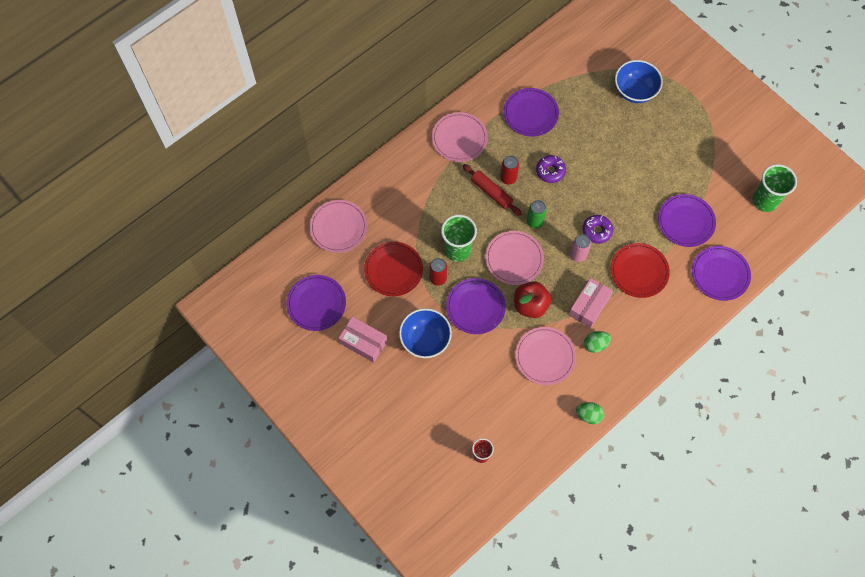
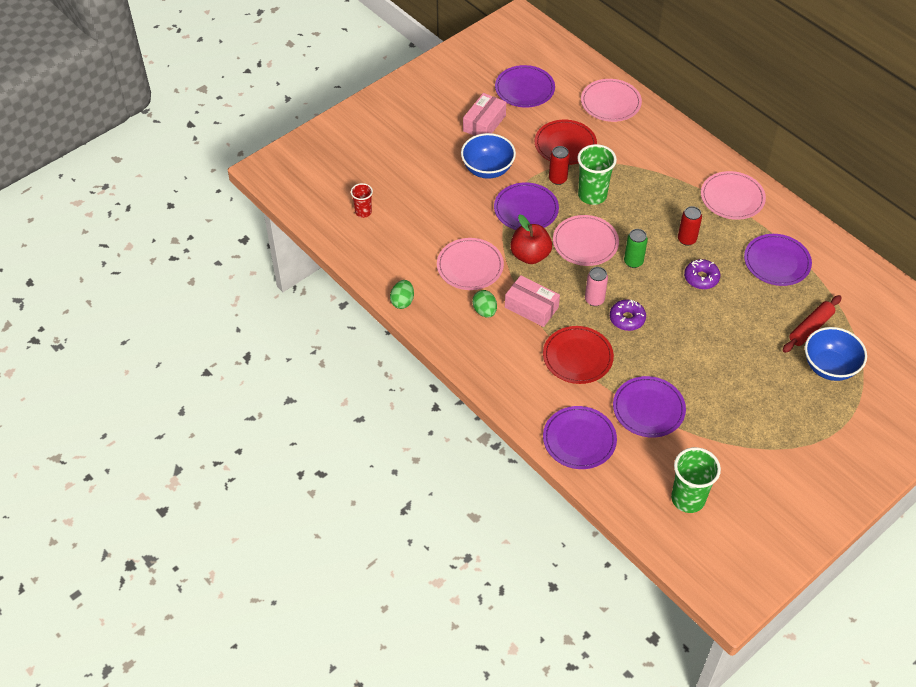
camera: 90 degrees right, 15 degrees down
red rolling pin [463,164,522,216] -> red rolling pin moved to [783,295,842,353]

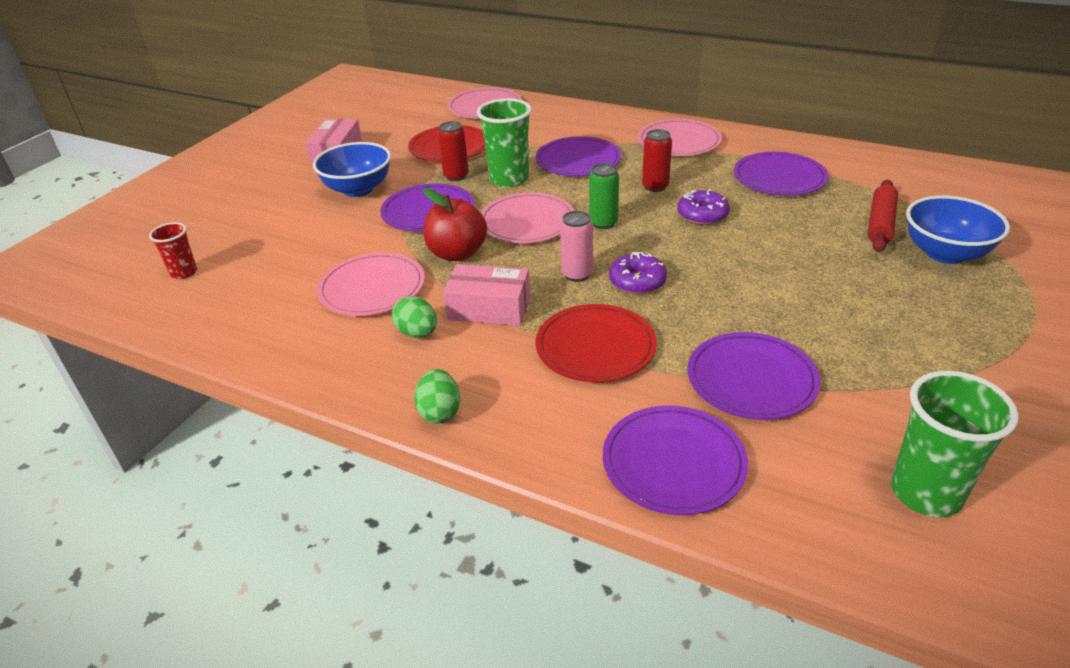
camera: 20 degrees left, 15 degrees down
green egg [390,280,414,309] -> green egg moved to [414,369,460,424]
purple plate [495,65,555,108] -> purple plate moved to [535,136,621,176]

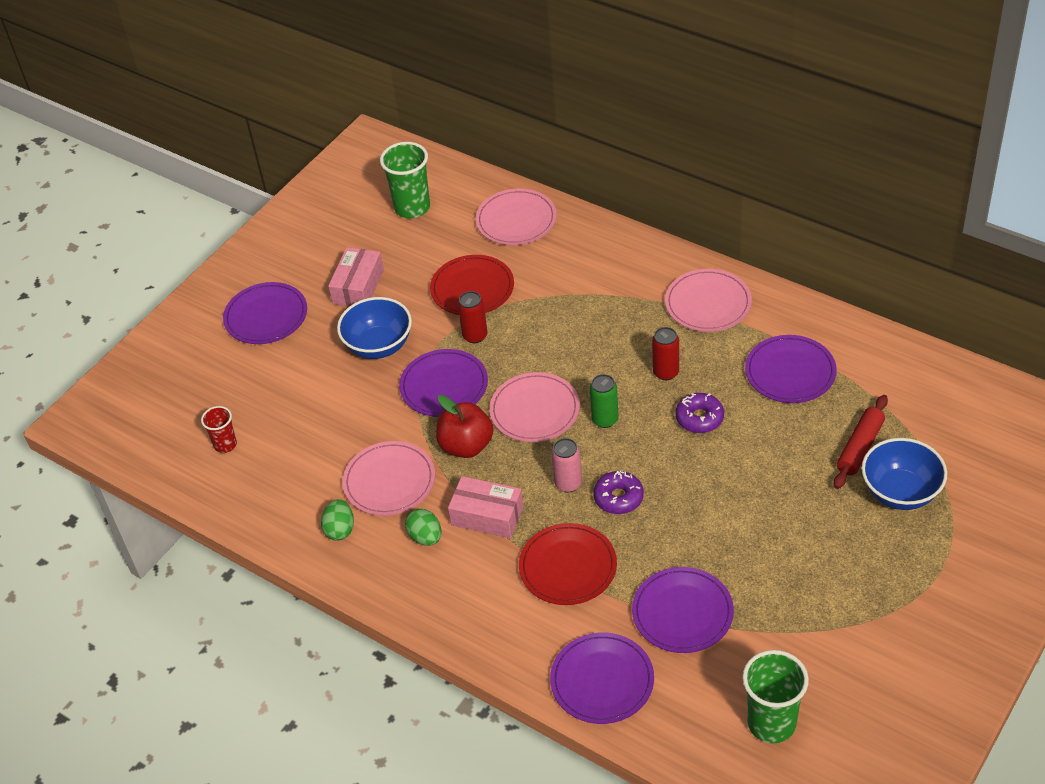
camera: 10 degrees right, 10 degrees up
green egg [414,369,460,424] -> green egg moved to [321,499,354,541]
green cup [477,98,532,187] -> green cup moved to [380,142,430,218]
purple plate [535,136,621,176] -> purple plate moved to [223,282,307,344]

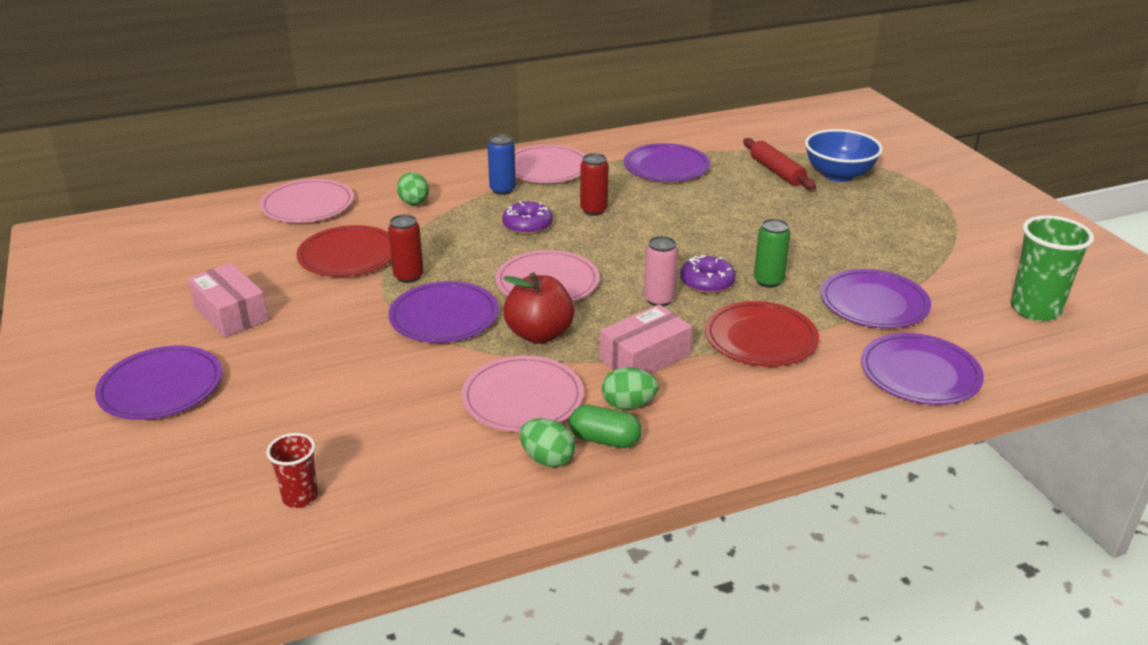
camera: 60 degrees left, 15 degrees down
blue bowl [337,297,412,359] -> none
green cup [380,142,430,218] -> none
green can [590,374,619,428] -> green can moved to [754,219,791,288]
purple donut [676,393,724,433] -> purple donut moved to [502,201,553,235]
none -> green egg [397,172,429,205]
none -> blue can [487,134,516,195]
none -> green capsule [569,405,642,448]

